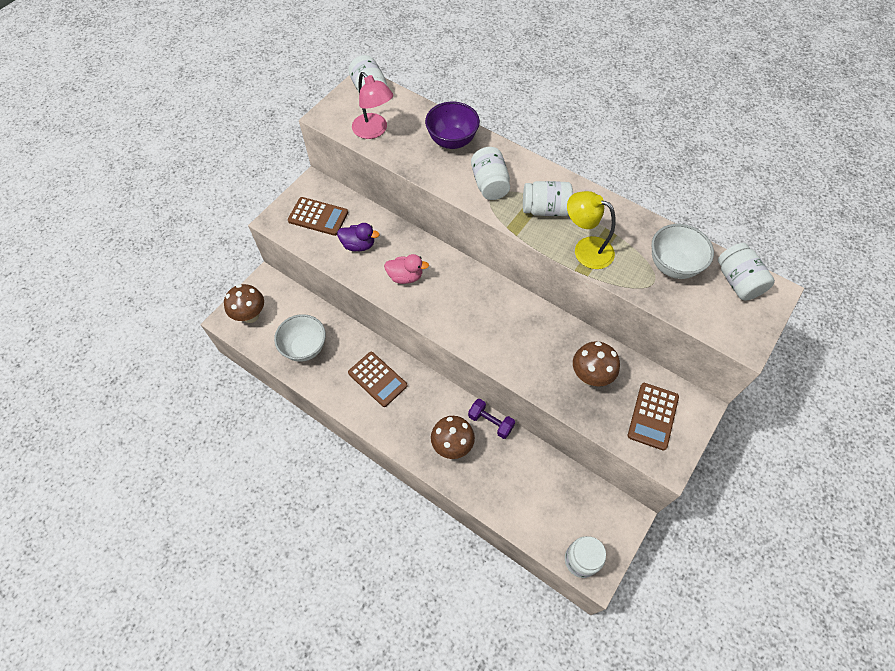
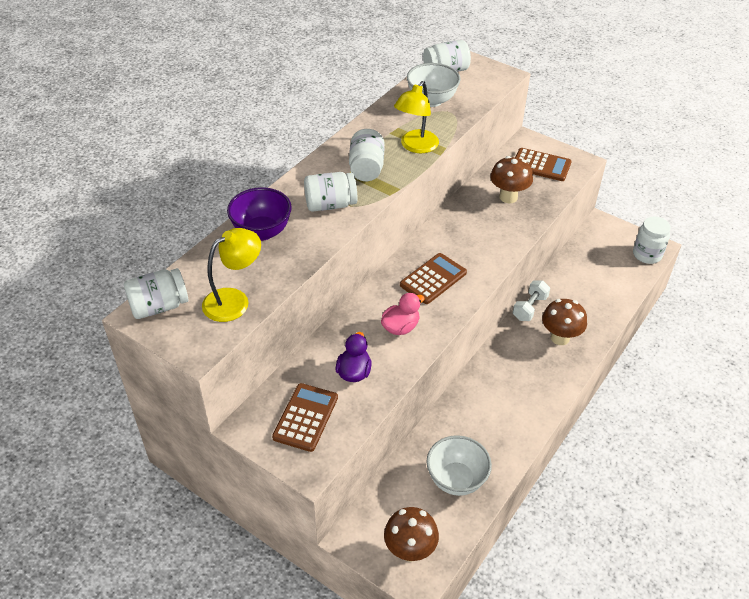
camera: 90 degrees left, 15 degrees down
brown calculator [348,352,408,407] -> brown calculator moved to [400,253,467,304]
pink lamp [352,72,393,139] -> yellow lamp [202,228,261,322]
pink duck [384,254,429,284] -> pink duck turned 45 degrees clockwise [381,293,425,335]
purple dumbbell [468,399,515,439] -> white dumbbell [513,281,550,321]

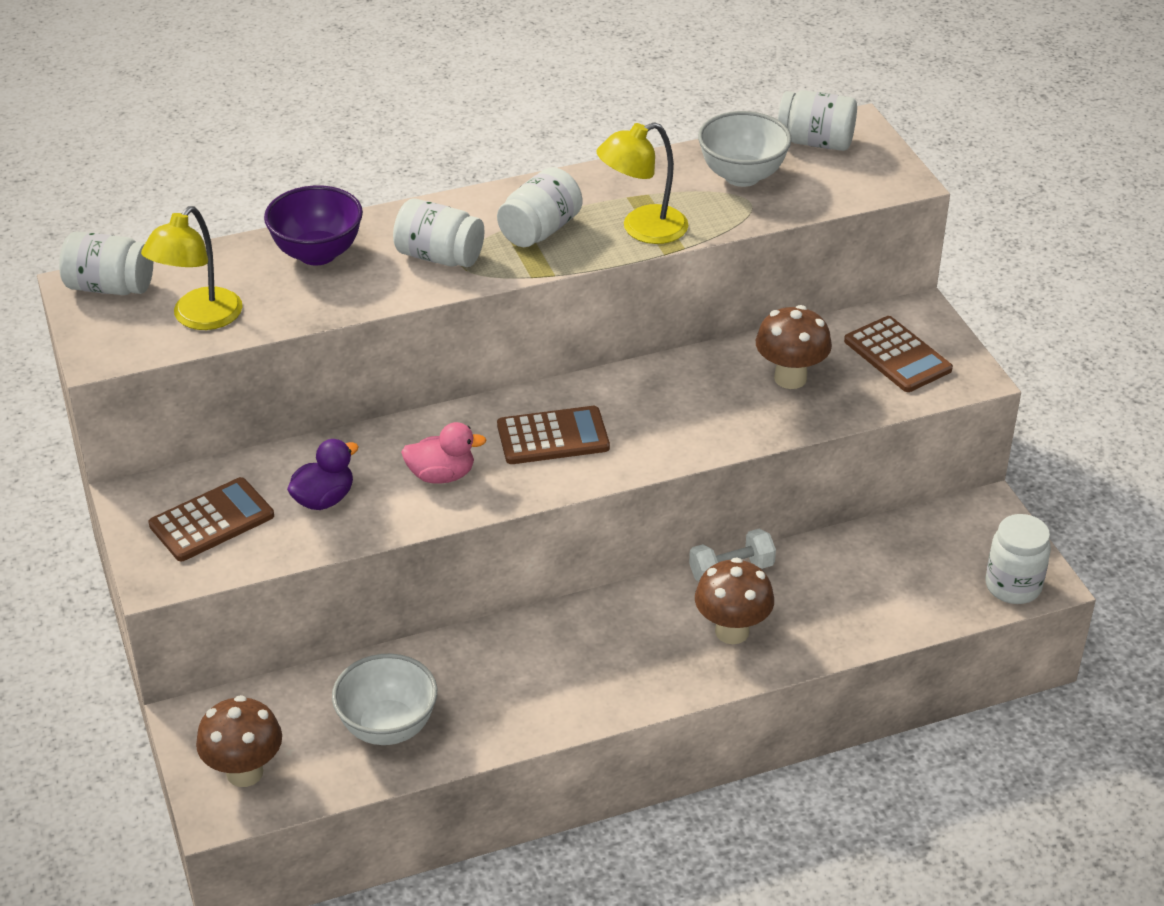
camera: 35 degrees right, 5 degrees down
yellow lamp [202,228,261,322] -> yellow lamp turned 120 degrees clockwise [141,206,243,330]

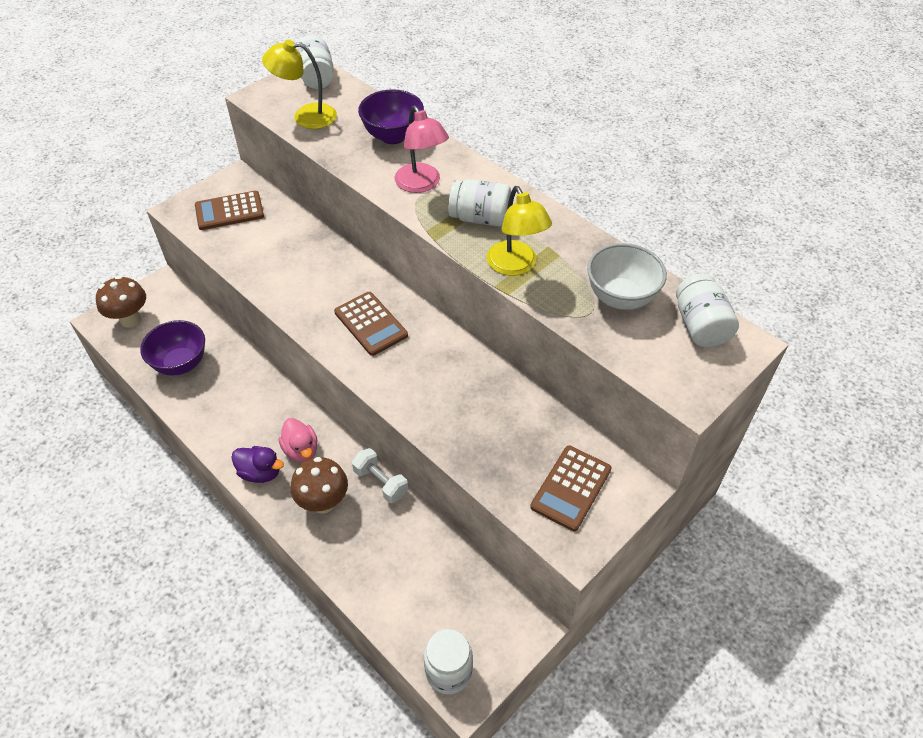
camera: 65 degrees right, 10 degrees up
brown calculator [149,477,274,561] -> brown calculator turned 135 degrees clockwise [195,191,264,230]
purple duck [287,439,358,510] -> purple duck moved to [231,446,284,483]
white bowl [332,654,437,745] -> purple bowl [140,320,205,376]
white jar [393,198,484,267] -> pink lamp [395,106,449,193]
pink duck [401,422,486,484] -> pink duck moved to [278,418,318,463]
yellow lamp [596,122,688,244] -> yellow lamp turned 150 degrees counterclockwise [487,186,552,276]
brown mushroom [756,305,832,389] -> none

